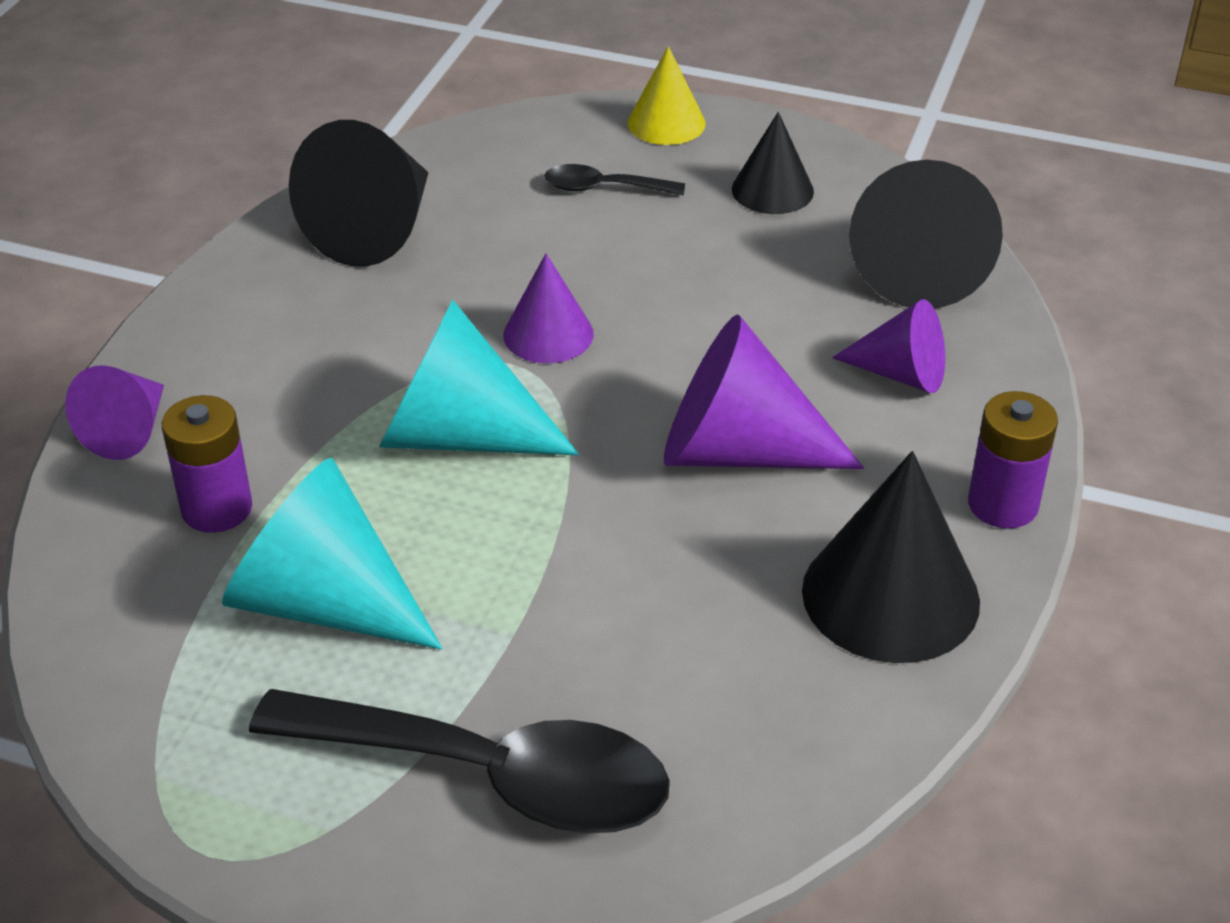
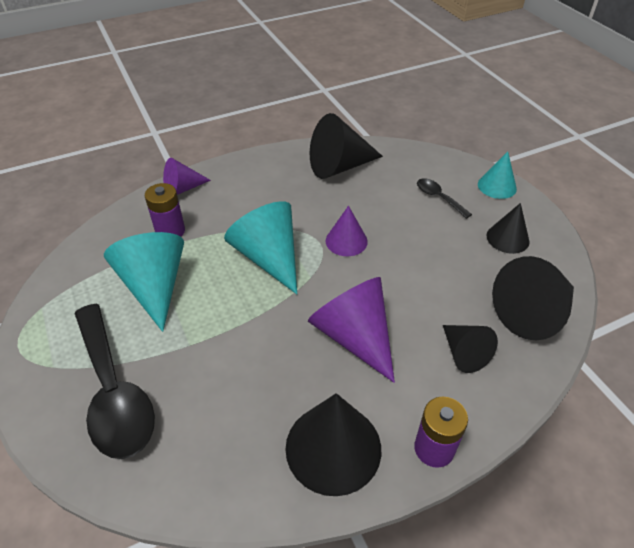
camera: 45 degrees right, 5 degrees up
yellow cone [627,46,706,145] -> turquoise cone [478,151,517,199]
purple cone [832,299,945,393] -> black cone [443,325,498,373]

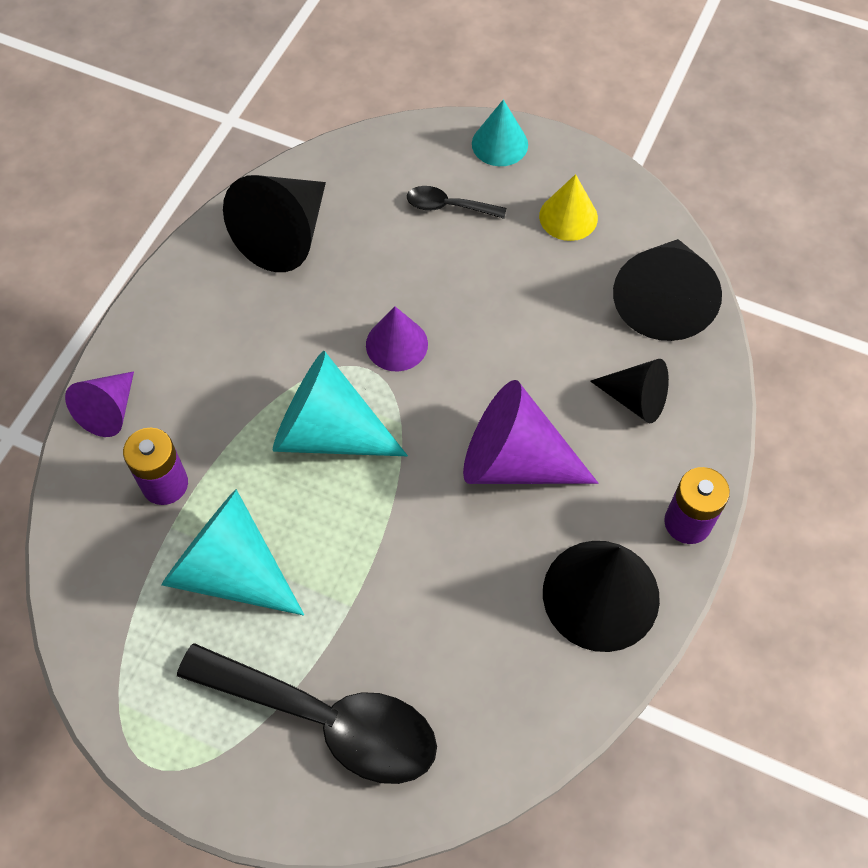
camera: 40 degrees left, 15 degrees up
black cone [486,203,530,254] -> yellow cone [539,174,598,241]

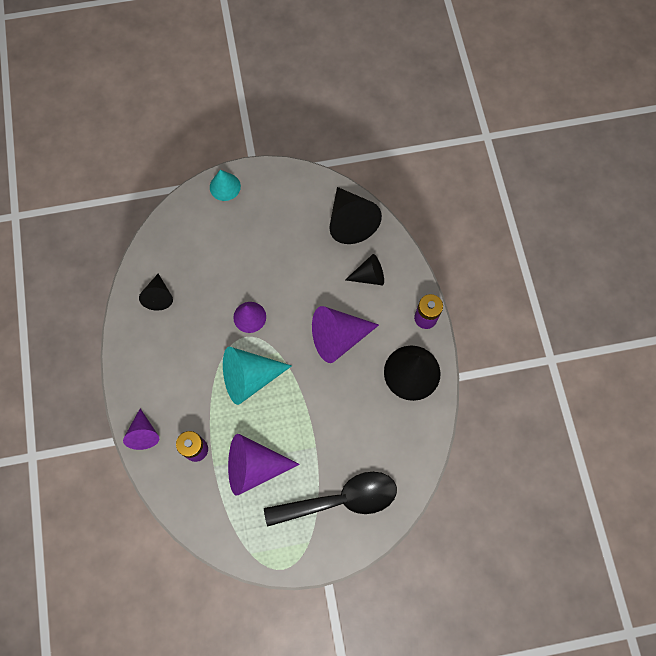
camera: 35 degrees left, 10 degrees up
turquoise cone [161,489,304,616] -> purple cone [228,434,300,496]
black cone [223,175,326,272] -> black cone [139,274,173,311], size x0.59
black spoon [407,186,506,219] -> none
yellow cone [539,174,598,241] -> none

